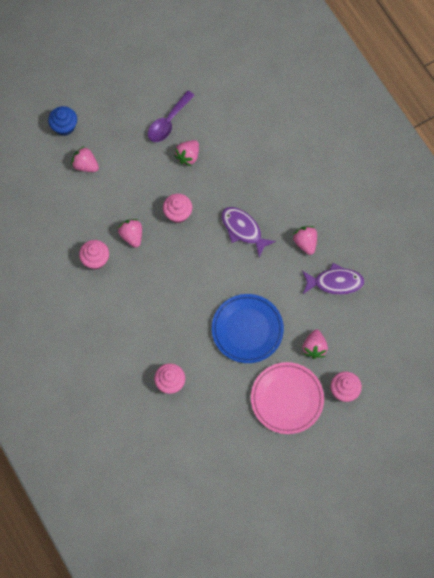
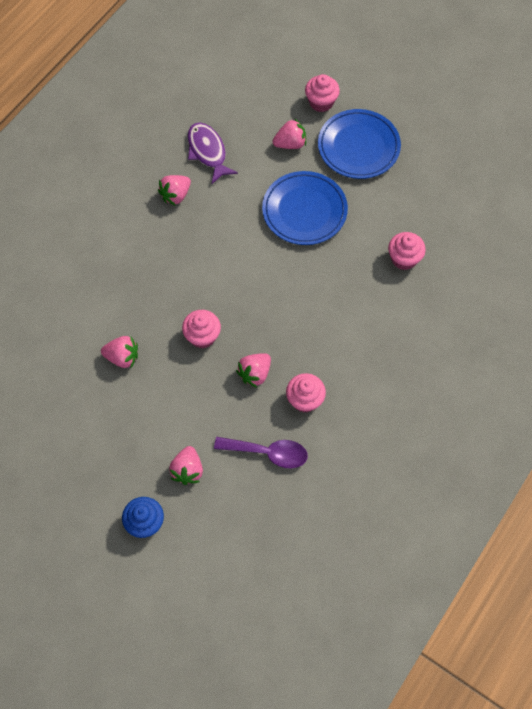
camera: 115 degrees left, 5 degrees down
purple spoon [148,91,195,142] -> purple spoon moved to [214,437,308,468]
purple fish [221,207,276,257] -> none
pink plate [251,362,324,434] -> blue plate [318,109,401,179]

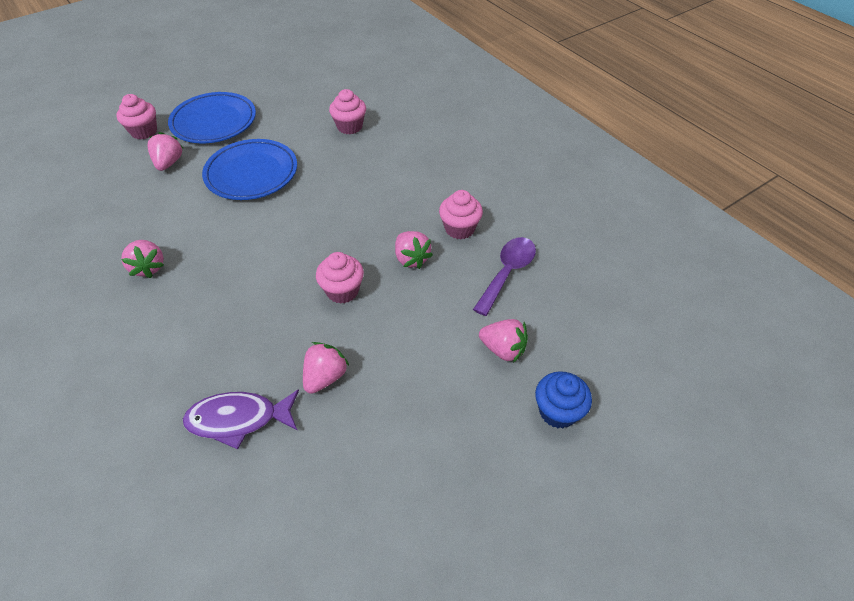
camera: 70 degrees left, 15 degrees down
purple fish [188,123,238,184] -> purple fish moved to [183,389,299,449]

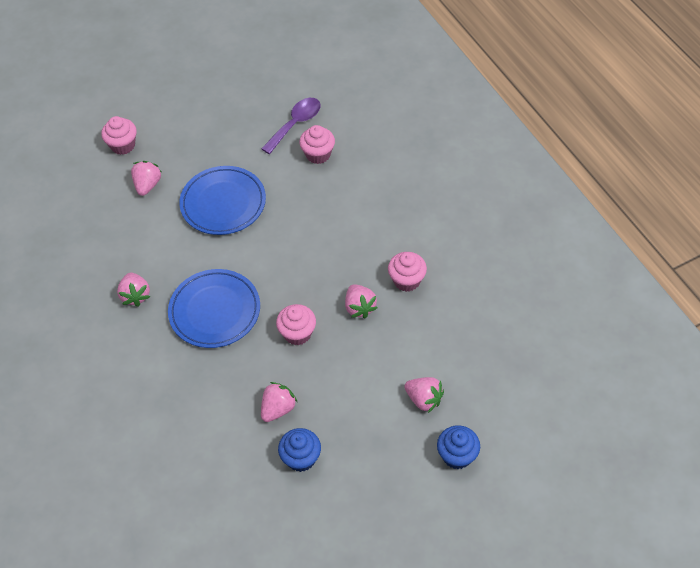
camera: 10 degrees right, 5 degrees up
blue plate [168,92,256,143] -> blue plate moved to [168,269,260,348]
purple fish [183,389,299,449] -> none
purple spoon [473,237,536,316] -> purple spoon moved to [261,98,321,154]
none -> blue cupcake [278,428,321,472]

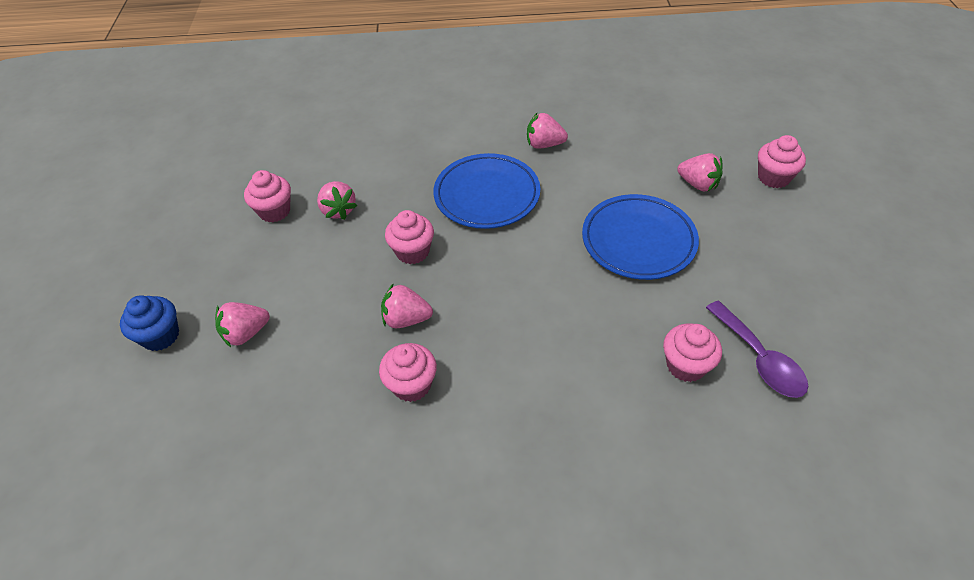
camera: 115 degrees right, 5 degrees down
blue cupcake [278,428,321,472] -> pink cupcake [244,170,291,222]

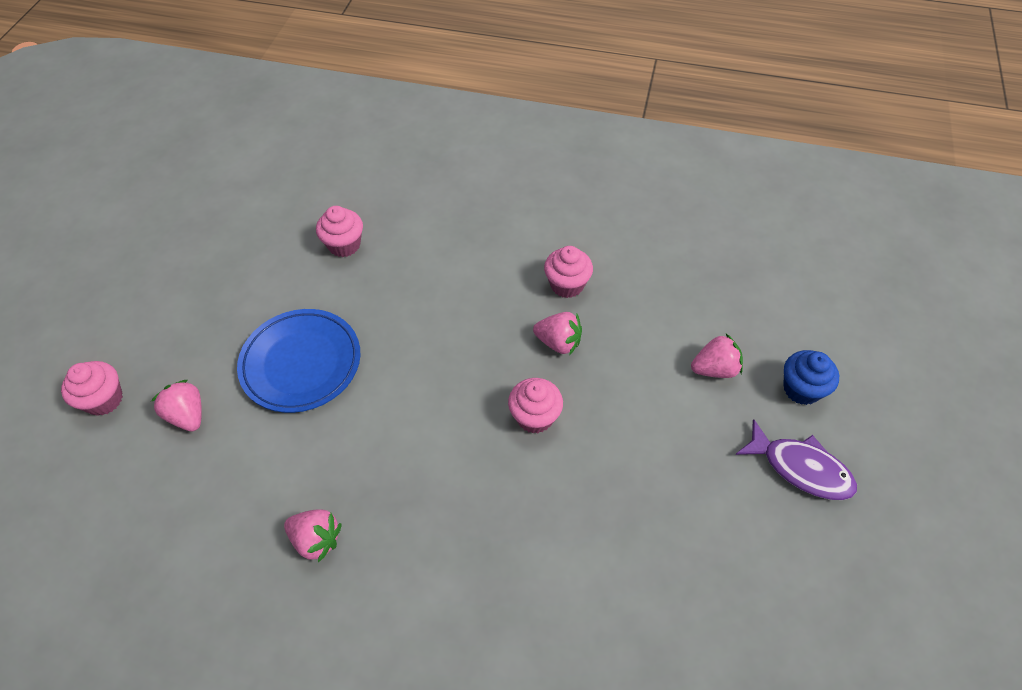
camera: 165 degrees left, 5 degrees up
pink cupcake [244,170,291,222] -> none
pink strawberry [317,181,357,220] -> none
blue plate [434,153,540,229] -> none
purple spoon [706,301,808,398] -> none
none -> purple fish [735,419,857,500]

